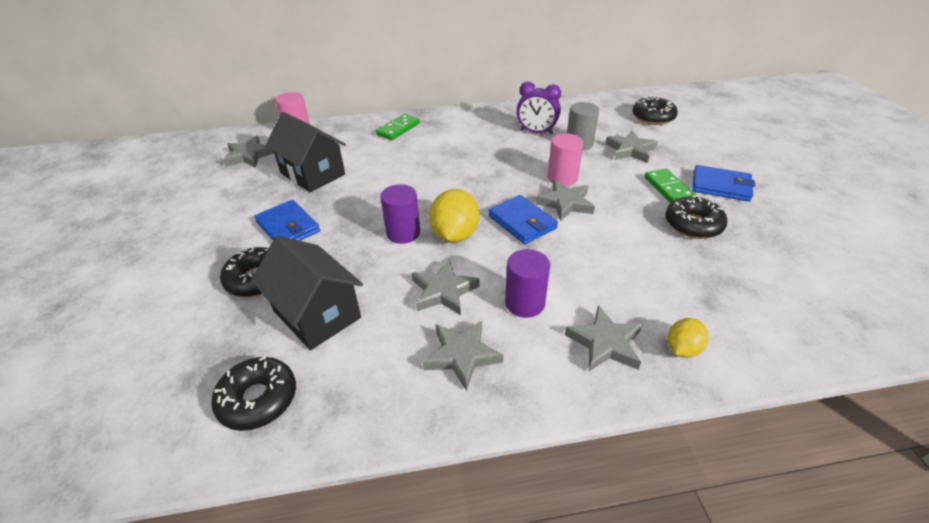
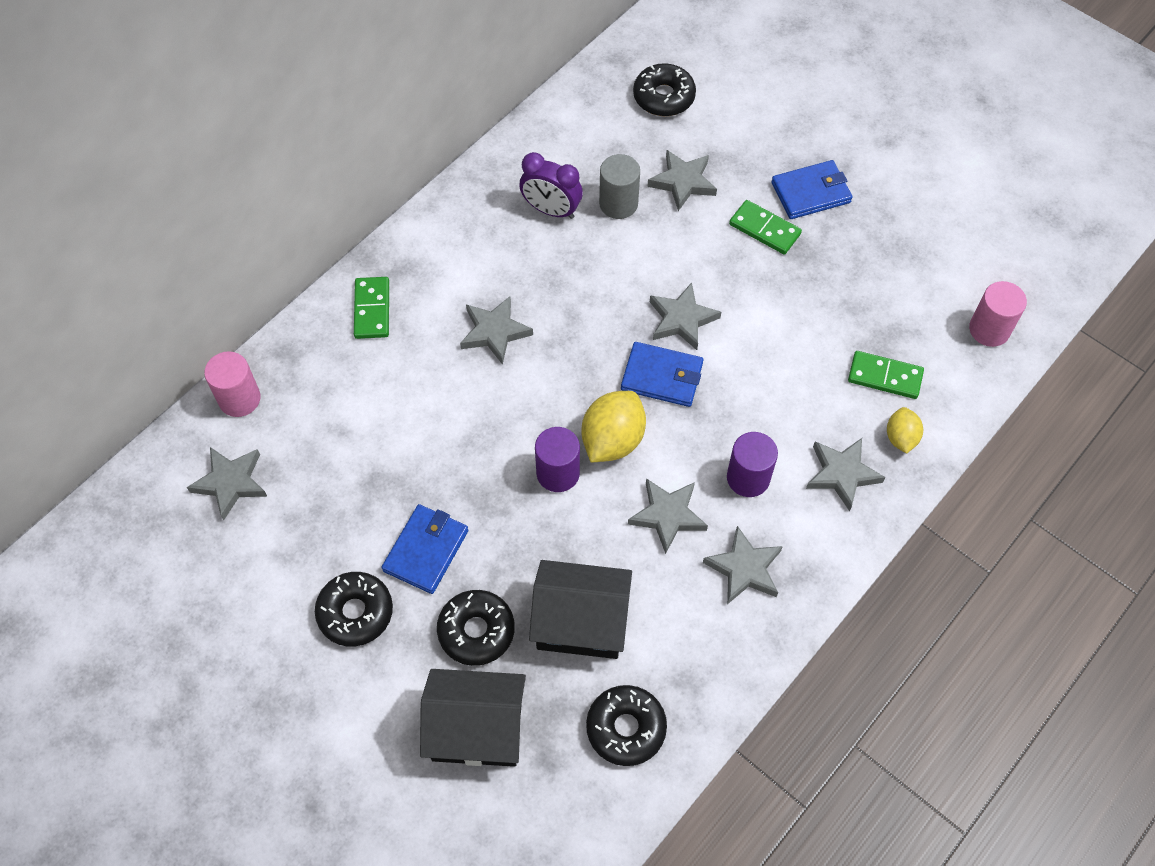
camera: 40 degrees left, 20 degrees up
blue wallet [254,200,320,241] -> blue wallet turned 75 degrees counterclockwise [382,504,468,594]
black house [265,112,346,192] -> black house moved to [420,669,526,767]
yellow lemon [429,189,480,243] -> yellow lemon turned 60 degrees clockwise [581,391,646,462]
purple clock [516,82,561,134] -> purple clock turned 45 degrees clockwise [519,152,583,219]
pink cylinder [548,134,584,186] -> pink cylinder moved to [969,281,1027,347]
black donut [665,195,727,239] -> black donut moved to [315,572,393,647]
none -> grey star [460,297,533,365]
none -> green domino [848,351,924,399]

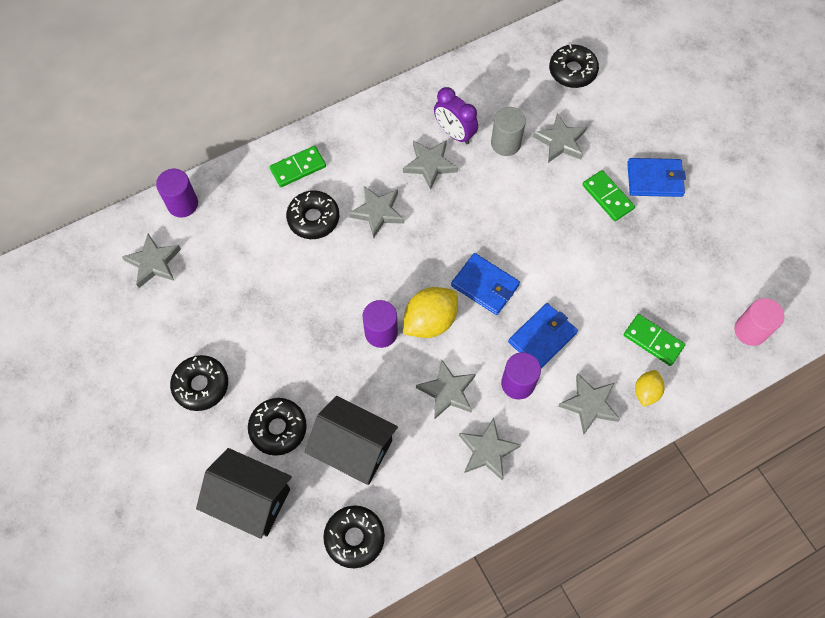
camera: 20 degrees right, 5 degrees up
pink cylinder [204,351,260,417] -> purple cylinder [156,169,198,217]
green domino [354,277,389,339] -> green domino turned 45 degrees clockwise [270,146,326,187]
blue wallet [382,504,468,594] -> blue wallet moved to [508,303,578,368]
grey star [650,282,721,350] -> grey star moved to [403,140,458,190]
none -> black donut [286,190,339,239]

